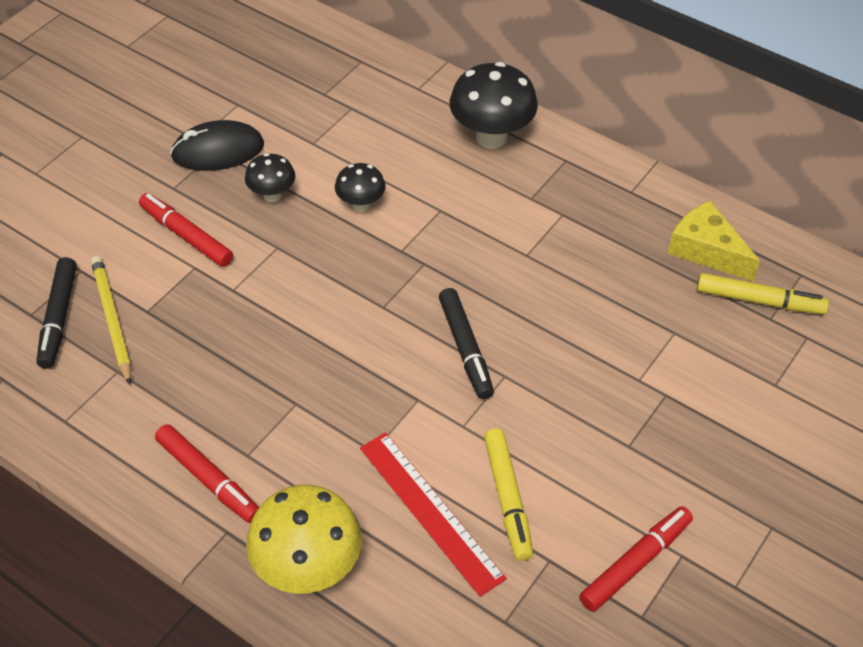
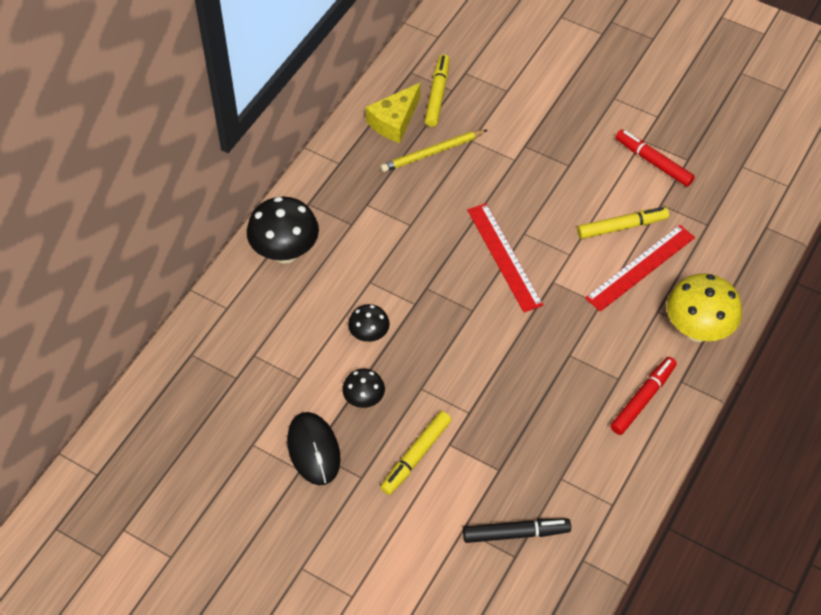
camera: 95 degrees left, 5 degrees up
yellow pencil [91,256,131,385] -> yellow pencil moved to [380,130,487,172]
red marker [139,193,233,267] -> yellow marker [380,411,451,495]
black marker [439,288,494,399] -> red ruler [467,203,543,312]

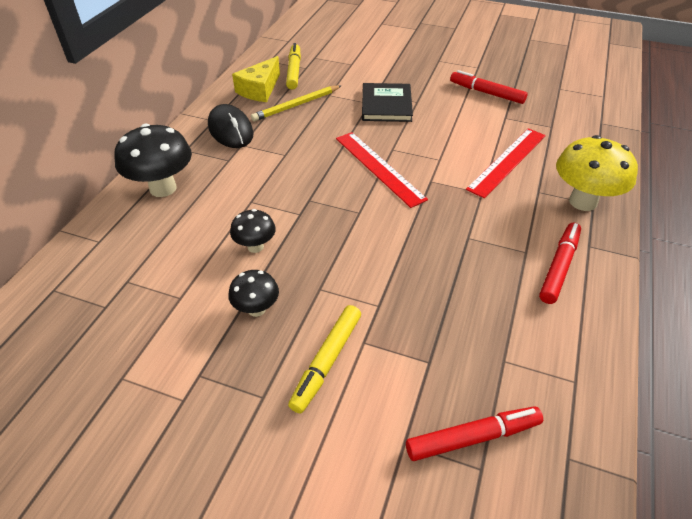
camera: 10 degrees left, 10 degrees down
black mouse [287,412,341,485] -> black mouse moved to [208,104,254,148]
black marker [463,519,571,543] -> red marker [406,406,543,461]
yellow marker [577,207,669,239] -> none
none -> black book [362,83,413,122]

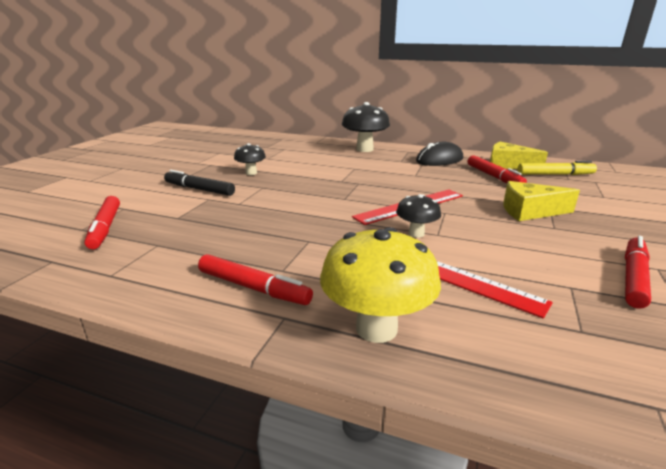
camera: 90 degrees right, 20 degrees down
black mushroom [230,209,276,253] -> black mushroom moved to [396,194,441,238]
yellow pencil [251,85,342,121] -> red marker [468,155,527,183]
yellow marker [288,305,361,413] -> black marker [164,170,235,196]
black book [362,83,413,122] -> yellow cheese [503,181,580,221]

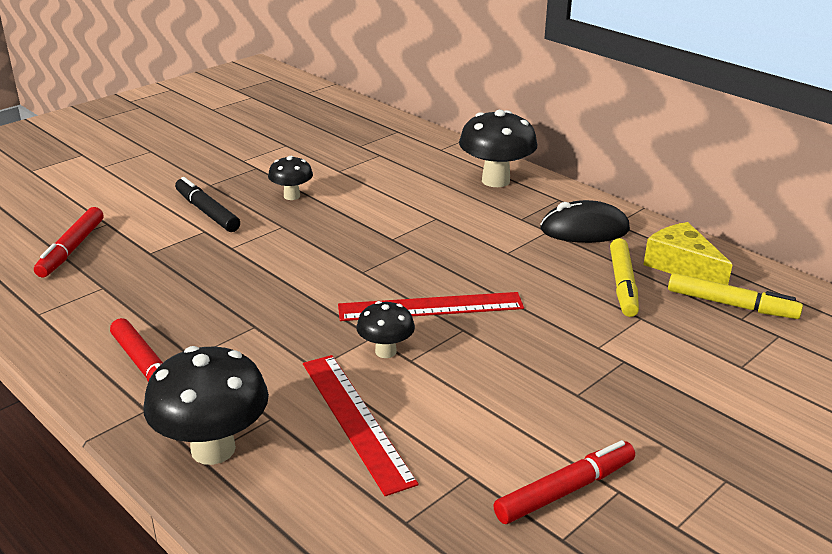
camera: 25 degrees right, 5 degrees up
yellow mushroom [320,227,441,343] -> black mushroom [143,346,269,465]
red marker [468,155,527,183] -> yellow marker [610,238,639,317]
yellow cheese [503,181,580,221] -> none

